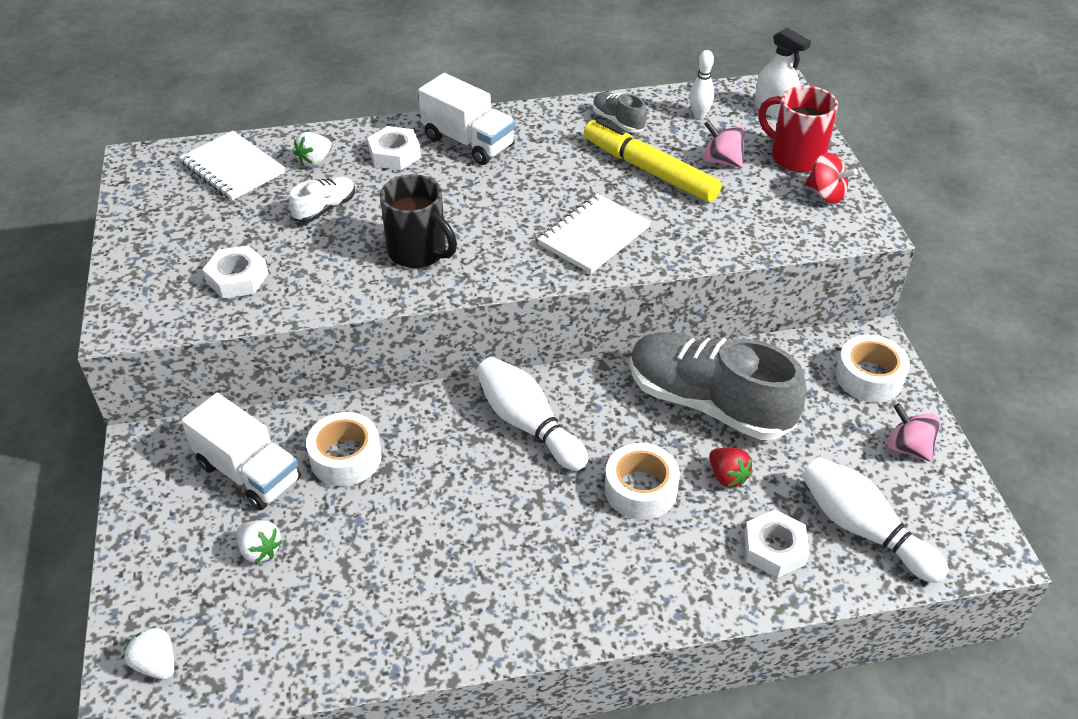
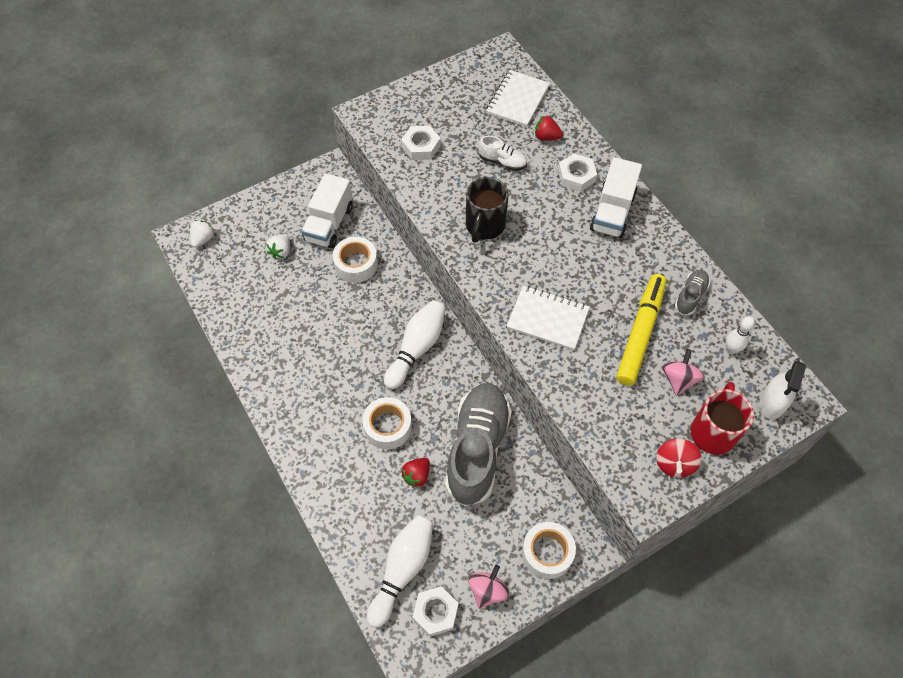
camera: 70 degrees right, 15 degrees up
white strawberry [294,132,331,167] -> red strawberry [535,116,563,141]
white nut [744,510,810,578] -> white nut moved to [412,586,459,637]

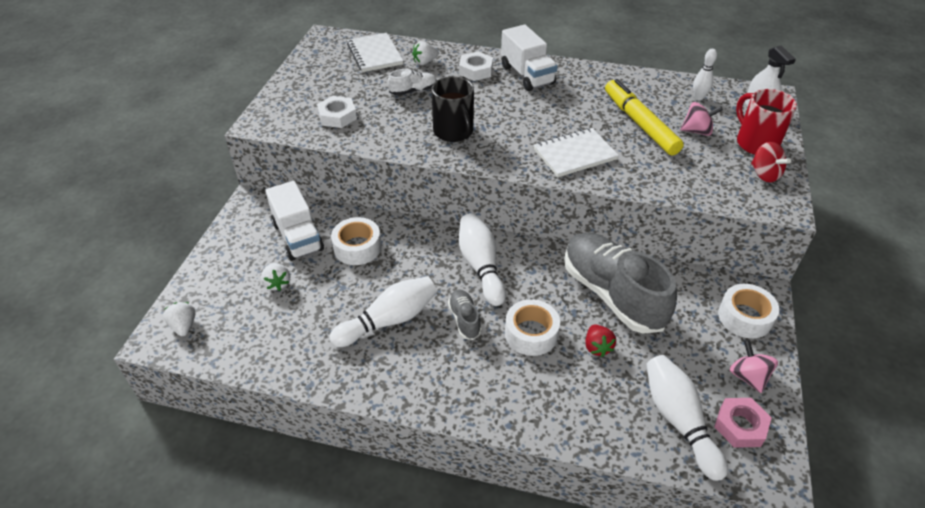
camera: 45 degrees left, 15 degrees down
white nut [412,586,459,637] -> pink nut [714,398,772,448]
red strawberry [535,116,563,141] -> white strawberry [412,41,439,65]
pink spinning top [662,349,704,396] -> pink spinning top turned 120 degrees clockwise [680,102,723,136]
grey shoe [675,270,710,315] -> grey shoe moved to [448,290,482,340]
none -> white bowling pin [330,276,437,347]

